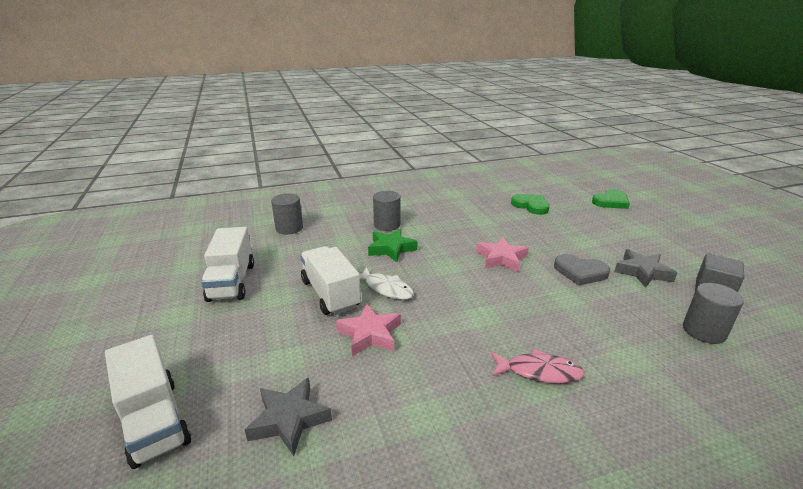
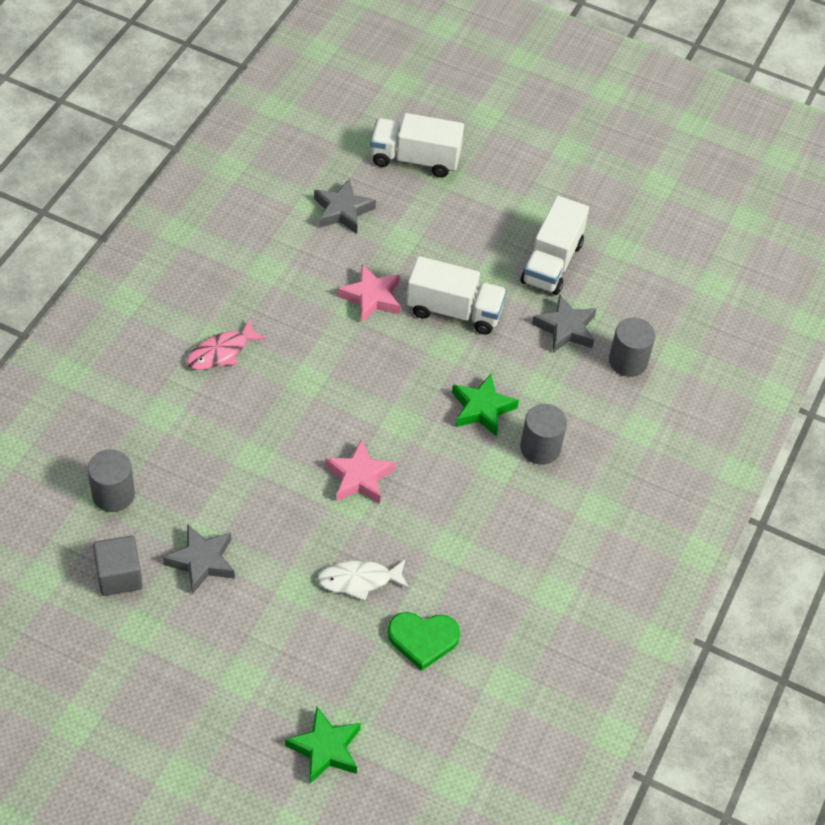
camera: 130 degrees right, 25 degrees up
white truck [201,227,254,302] -> white truck turned 105 degrees counterclockwise [521,196,589,295]
white fish [360,267,414,300] -> white fish moved to [317,560,409,601]
grey heart [554,254,610,286] -> none
green heart [592,189,630,209] -> green star [285,707,361,784]
none -> grey star [532,294,597,353]

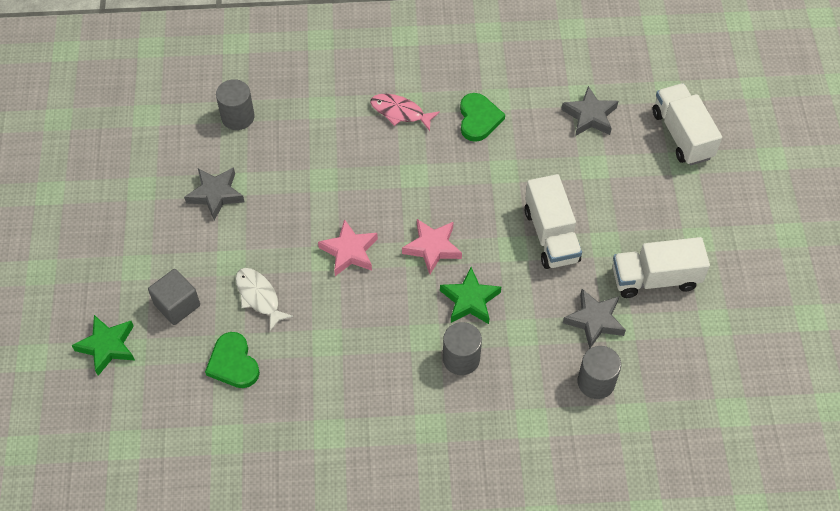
camera: 65 degrees right, 5 degrees up
grey cube [93,536,143,596] -> grey cube moved to [148,269,200,325]
pink star [338,264,400,323] -> pink star moved to [402,219,462,274]
none -> green heart [460,93,505,142]

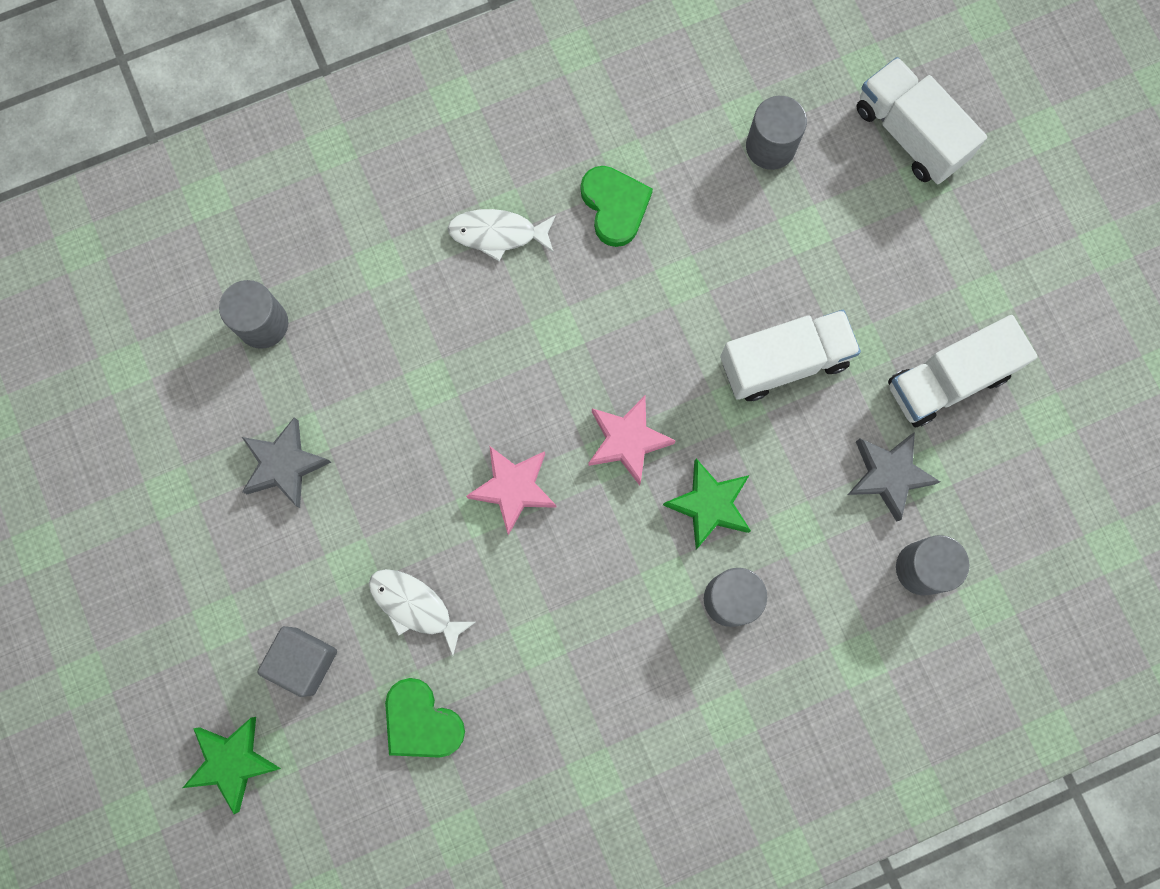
camera: 20 degrees left, 20 degrees up
pink fish [370,94,440,131] -> white fish [448,209,556,261]
white truck [525,174,582,269] -> white truck turned 75 degrees counterclockwise [720,310,861,401]
grey star [561,86,618,136] -> grey cylinder [746,96,807,170]

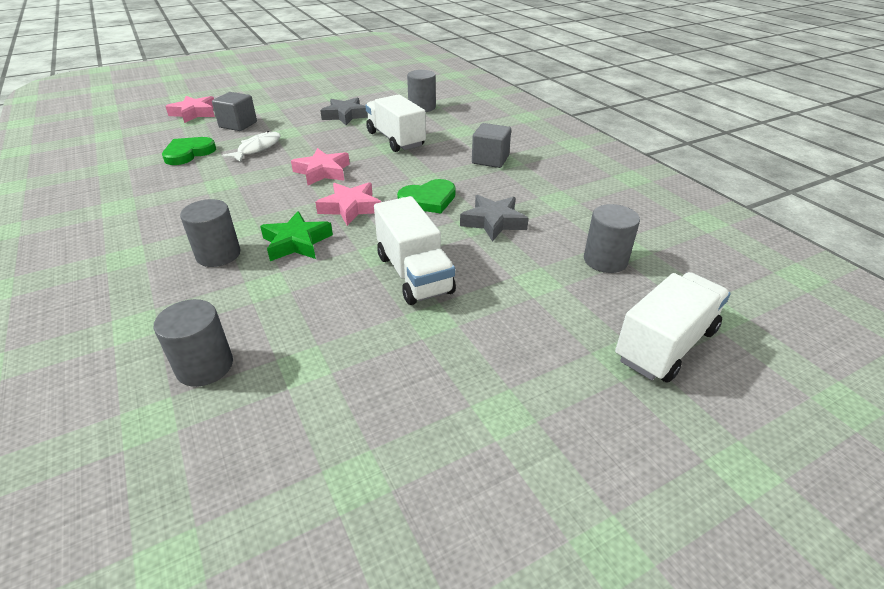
camera: 85 degrees right, 40 degrees down
green star [183,717,281,814] -> pink star [165,96,215,123]
white fish [448,209,556,261] -> grey cube [472,123,511,168]
green heart [581,166,653,247] -> green heart moved to [397,179,456,214]
grey star [848,432,940,522] -> grey star moved to [460,195,529,242]
white truck [888,315,1038,427] -> white truck moved to [365,94,426,152]

